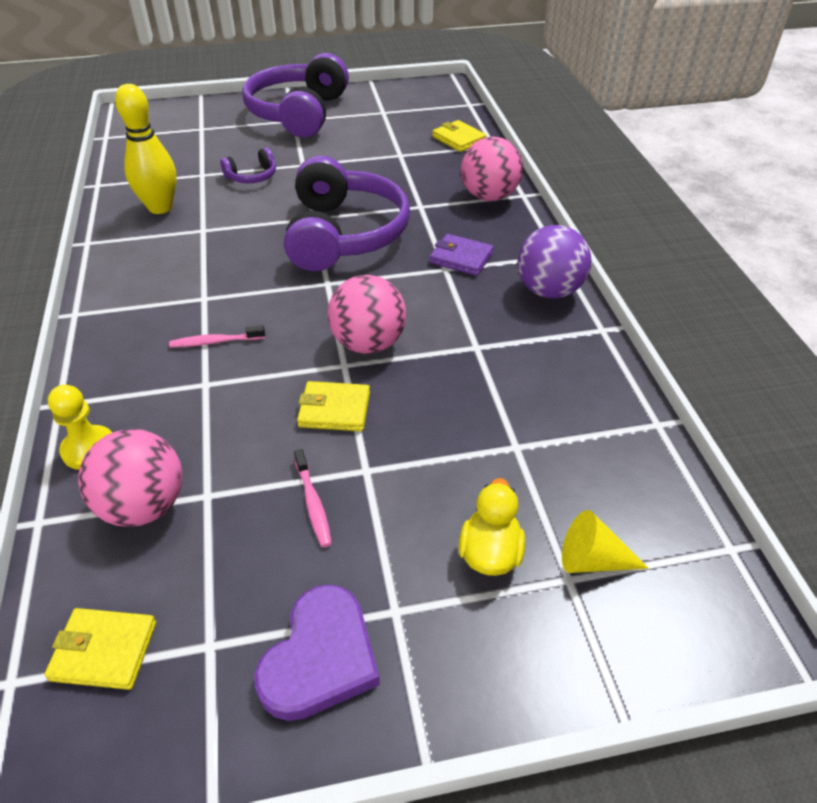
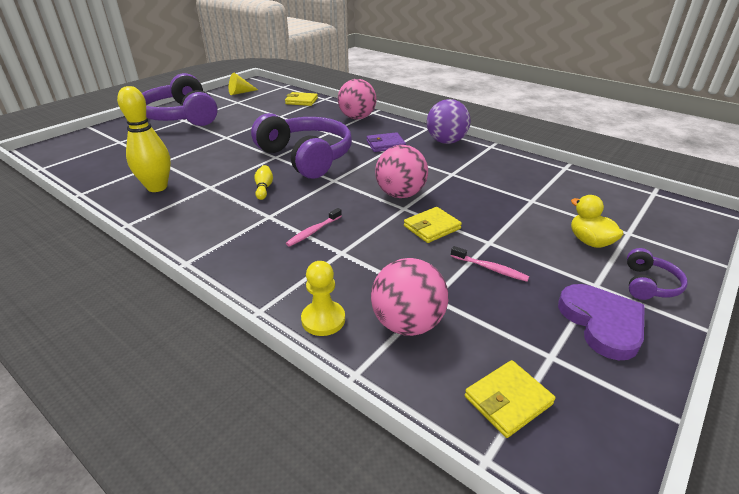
camera: 40 degrees left, 10 degrees down
purple headphones [221,148,276,183] -> purple headphones moved to [627,248,688,300]
yellow cone [562,510,649,573] -> yellow cone moved to [229,72,258,95]
none -> yellow bowling pin [254,165,273,200]

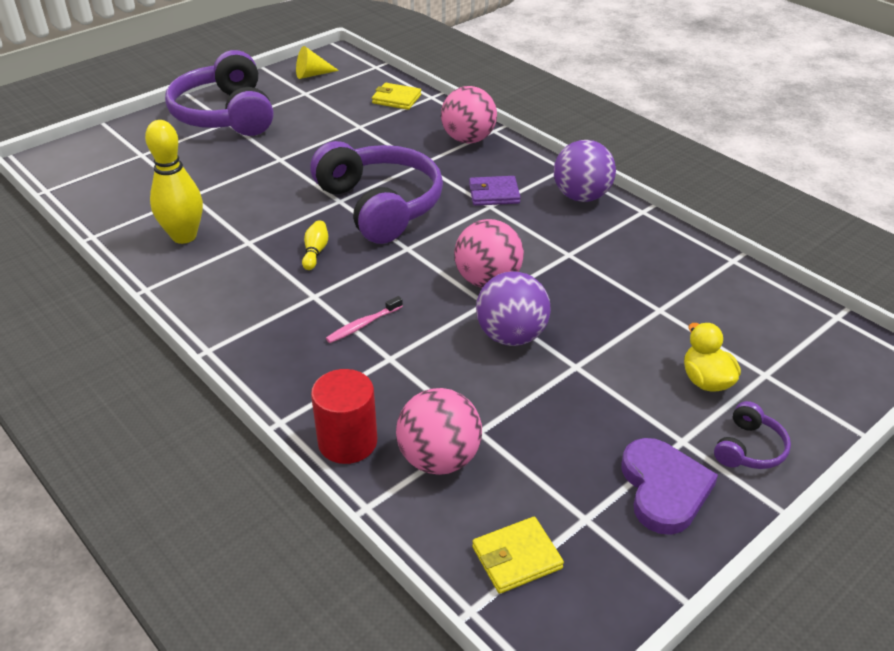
camera: 10 degrees right, 5 degrees up
yellow pawn [301,261,345,336] -> red cylinder [311,369,377,464]
yellow wallet [404,207,462,243] -> purple ball [476,271,551,346]
pink toothbrush [451,246,529,282] -> none

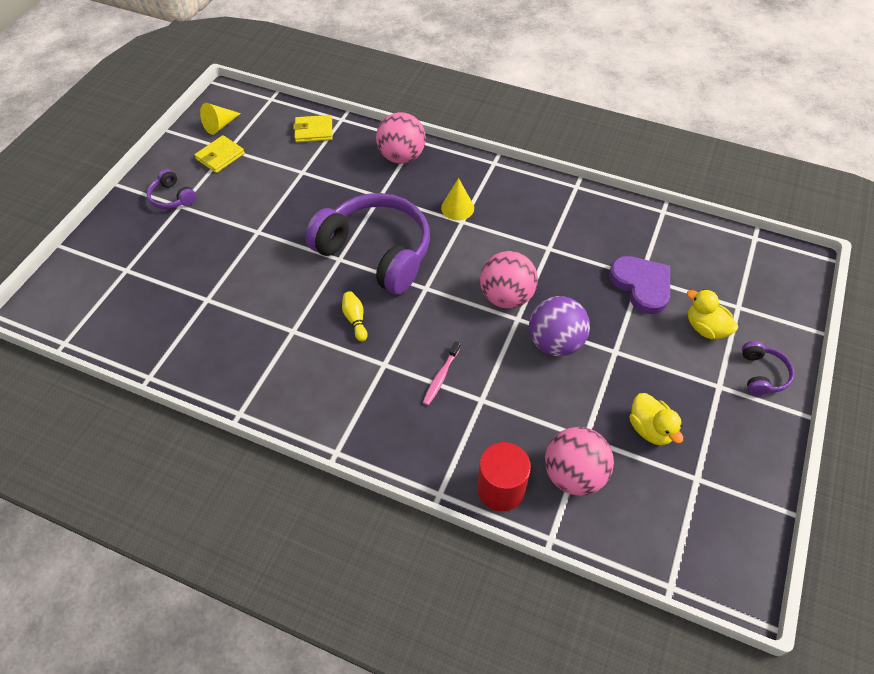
camera: 25 degrees left, 15 degrees up
yellow bowling pin [145,120,203,244] -> none
purple headphones [165,50,273,136] -> purple headphones [147,169,196,209], size x0.43
purple wallet [469,176,521,206] -> yellow cone [441,178,474,220]
yellow wallet [472,517,564,594] -> yellow wallet moved to [194,135,245,173]
purple ball [554,140,616,202] -> none
purple heart [622,438,718,535] -> purple heart moved to [609,256,670,314]
none -> yellow duck [630,393,683,445]

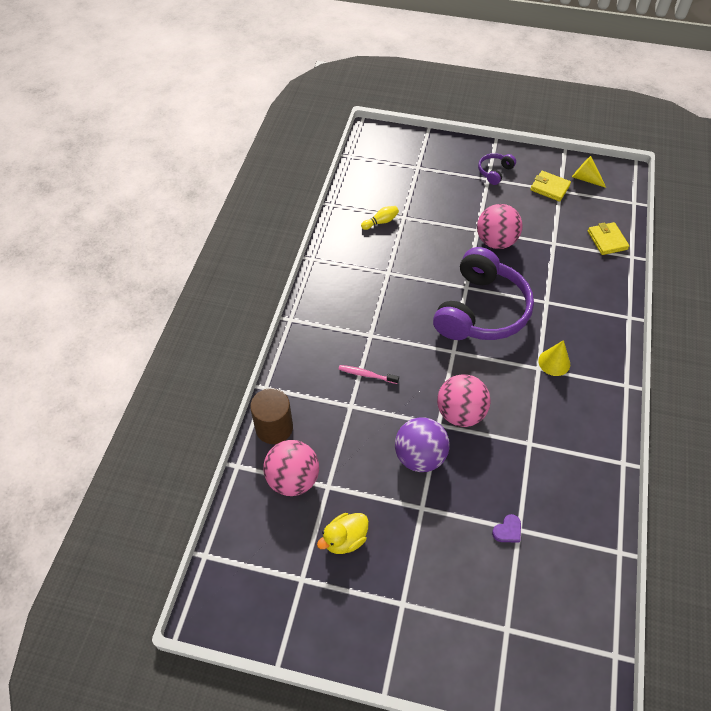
camera: 80 degrees right, 0 degrees up
yellow bowling pin [342,291,368,341] -> yellow bowling pin moved to [361,206,399,230]
pink ball [376,112,426,164] -> pink ball moved to [477,204,522,249]
red cylinder [477,442,531,511] -> brown cylinder [250,388,293,444]
purple heart [609,256,670,314] -> purple heart [492,514,521,542], size x0.46
yellow duck [687,289,738,339] -> none
purple headphones [742,341,795,396] -> none

